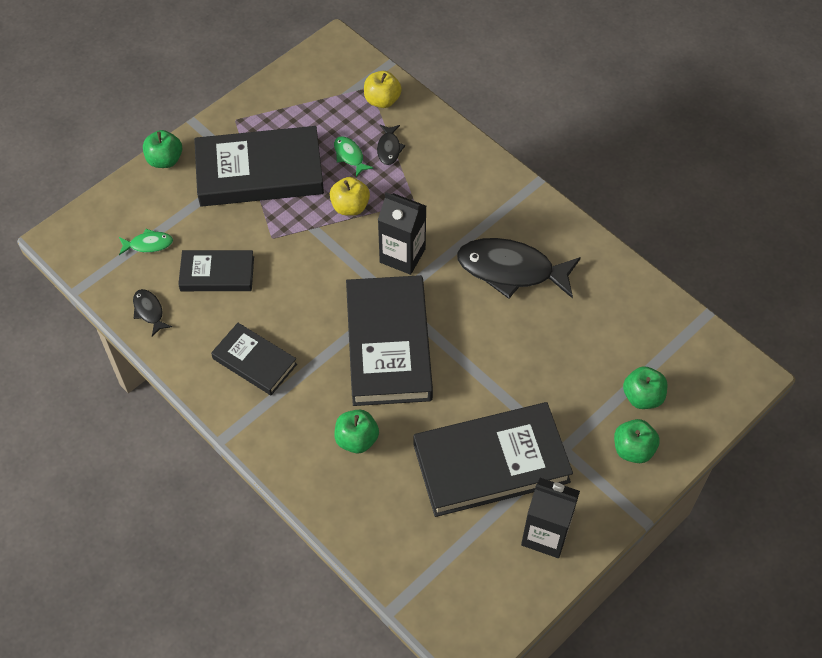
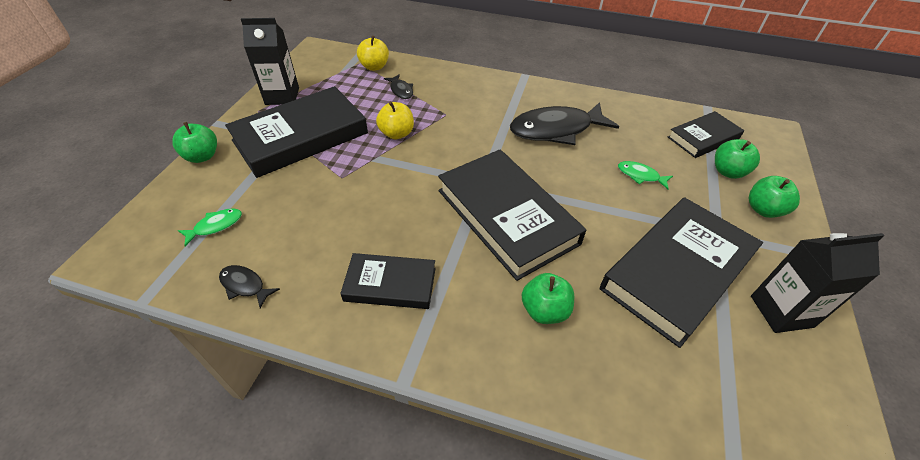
camera: 30 degrees left, 10 degrees down
black book [178,250,254,291] -> black book moved to [668,111,744,158]
green fish [334,136,373,177] -> green fish moved to [618,161,673,189]
black carton [378,192,426,275] -> black carton moved to [241,18,299,105]

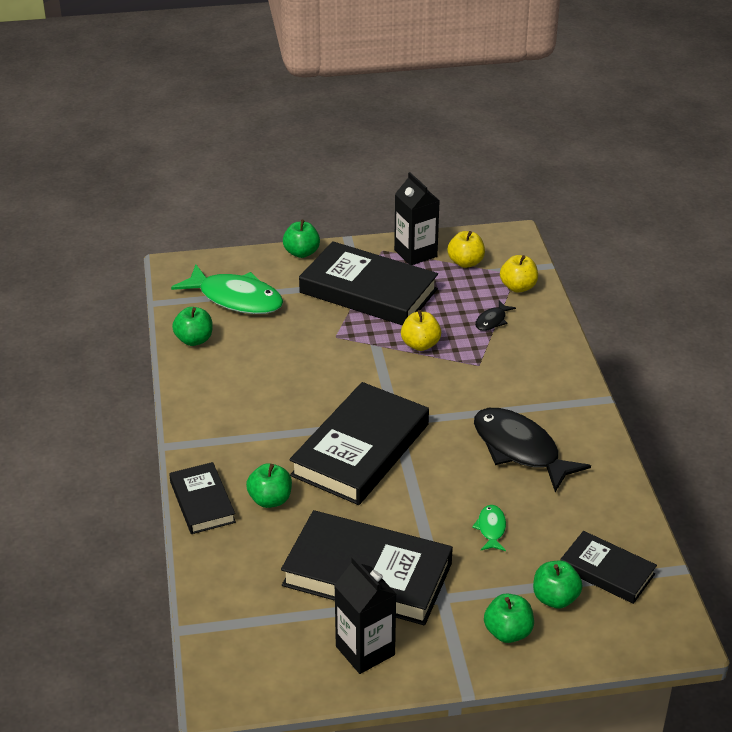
camera: 65 degrees right, 10 degrees down
green fish [178,208,242,246] -> green fish [171,265,283,314], size x2.22
black fish [219,265,280,309] -> green apple [172,307,213,346]
black book [340,253,436,309] -> black book moved to [169,462,236,534]
none -> yellow apple [447,231,485,268]

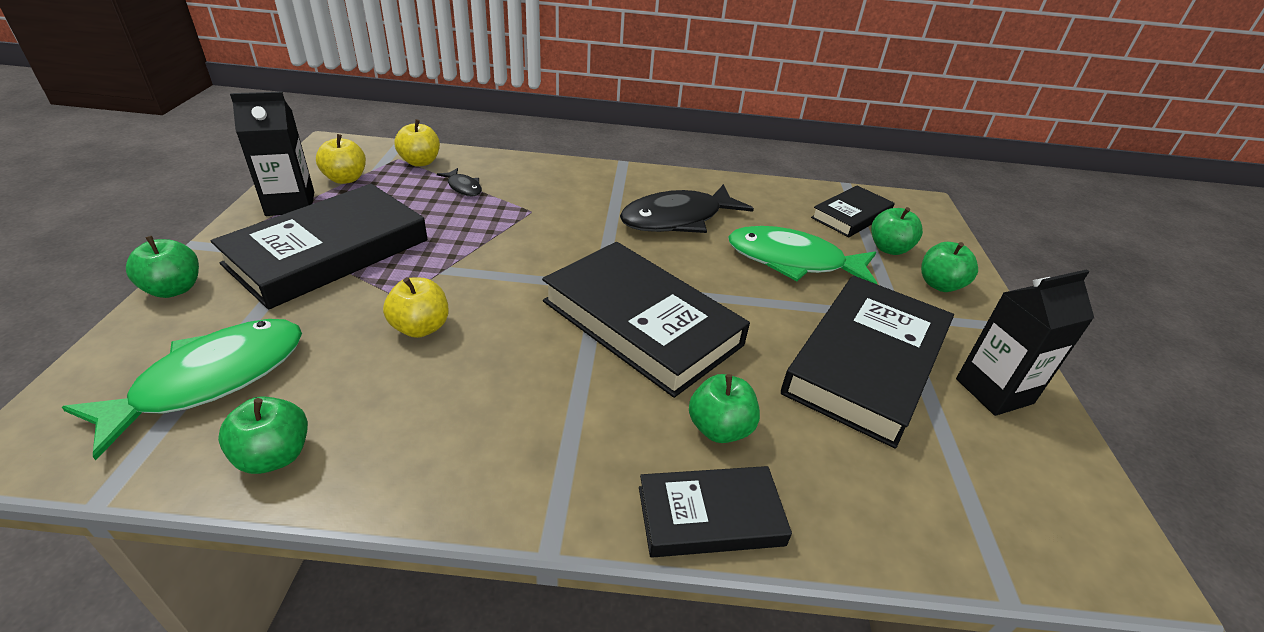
camera: 80 degrees left, 0 degrees up
yellow apple [401,310,441,351] -> yellow apple moved to [383,277,449,338]
green fish [472,505,506,551] -> green fish [728,226,878,285], size x2.22

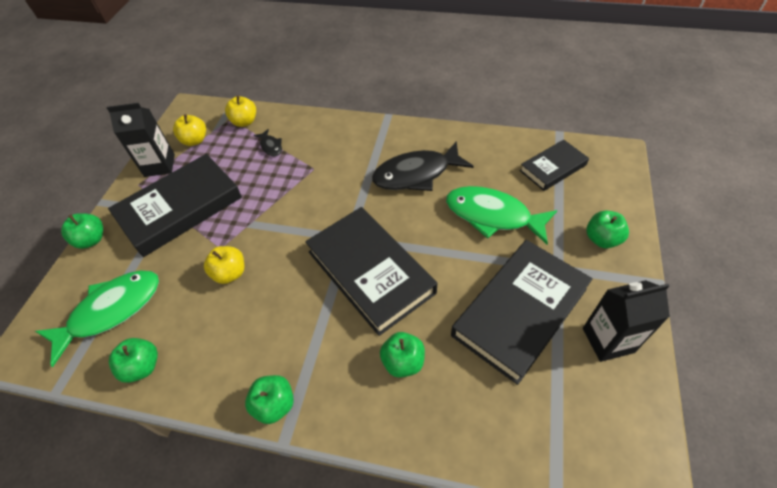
camera: 15 degrees right, 15 degrees up
black book [639,466,792,558] -> none
green apple [871,207,923,255] -> green apple moved to [245,375,294,424]

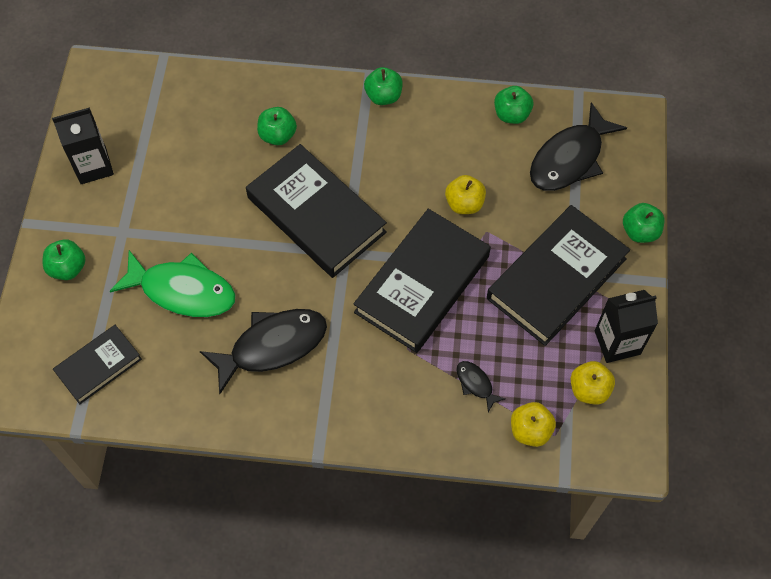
camera: 170 degrees right, 10 degrees up
green fish [35,271,159,367] -> black fish [530,102,627,191]
black book [451,240,593,385] -> black book moved to [353,209,491,353]

